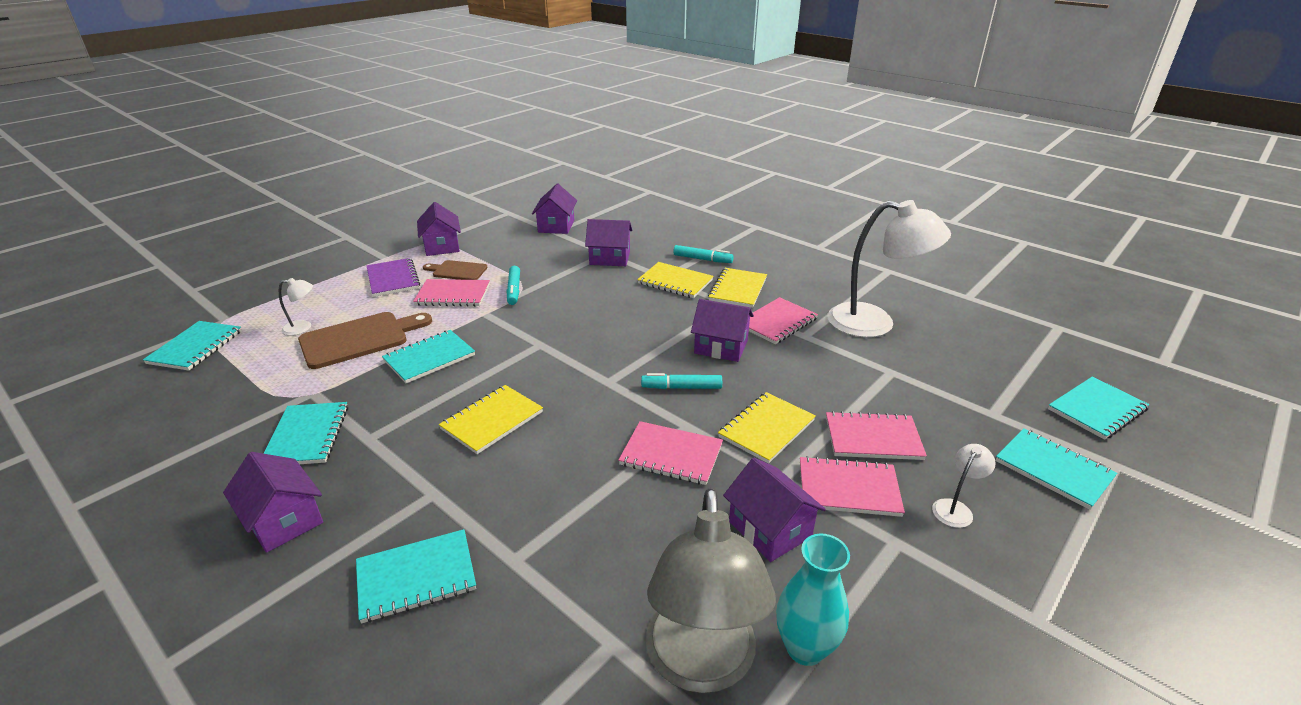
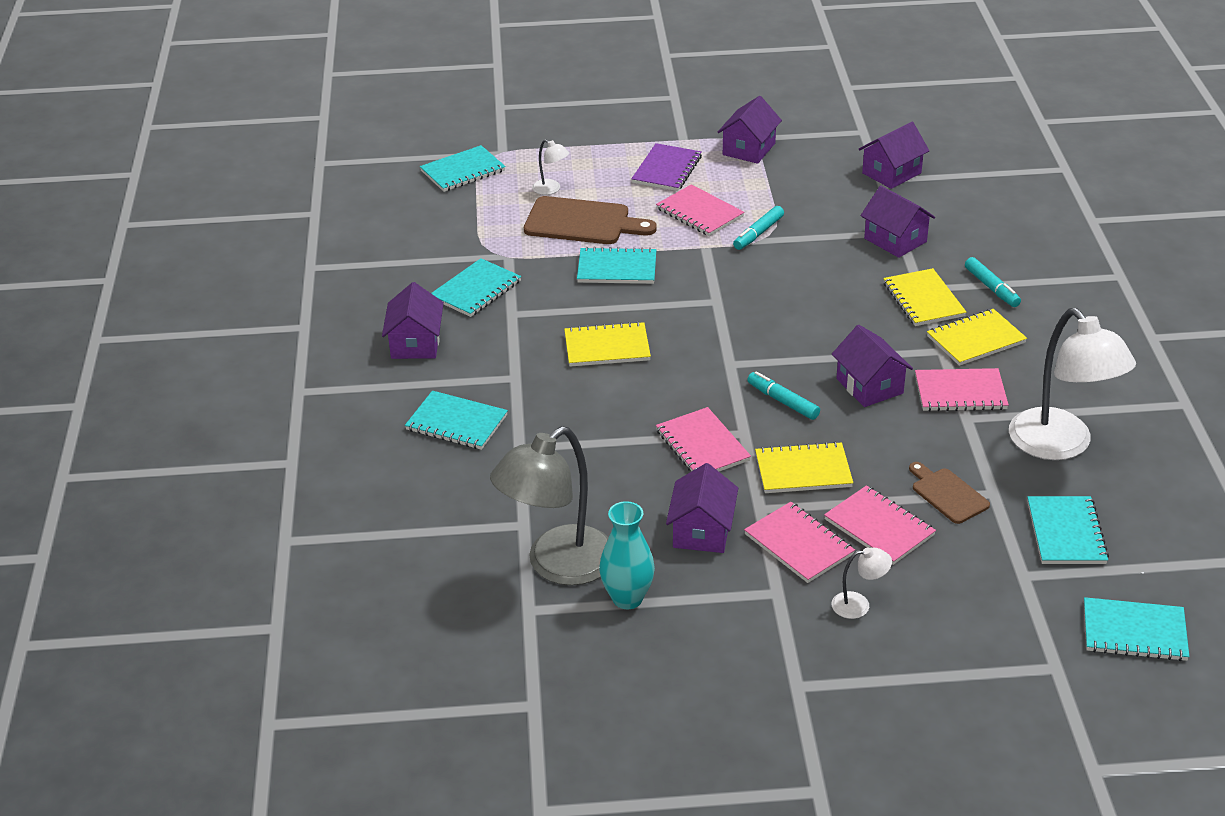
camera: 45 degrees right, 5 degrees up
brown cutting board [423,260,488,280] -> brown cutting board moved to [909,462,990,524]
turquoise notebook [995,428,1117,510] -> turquoise notebook moved to [1027,496,1109,564]

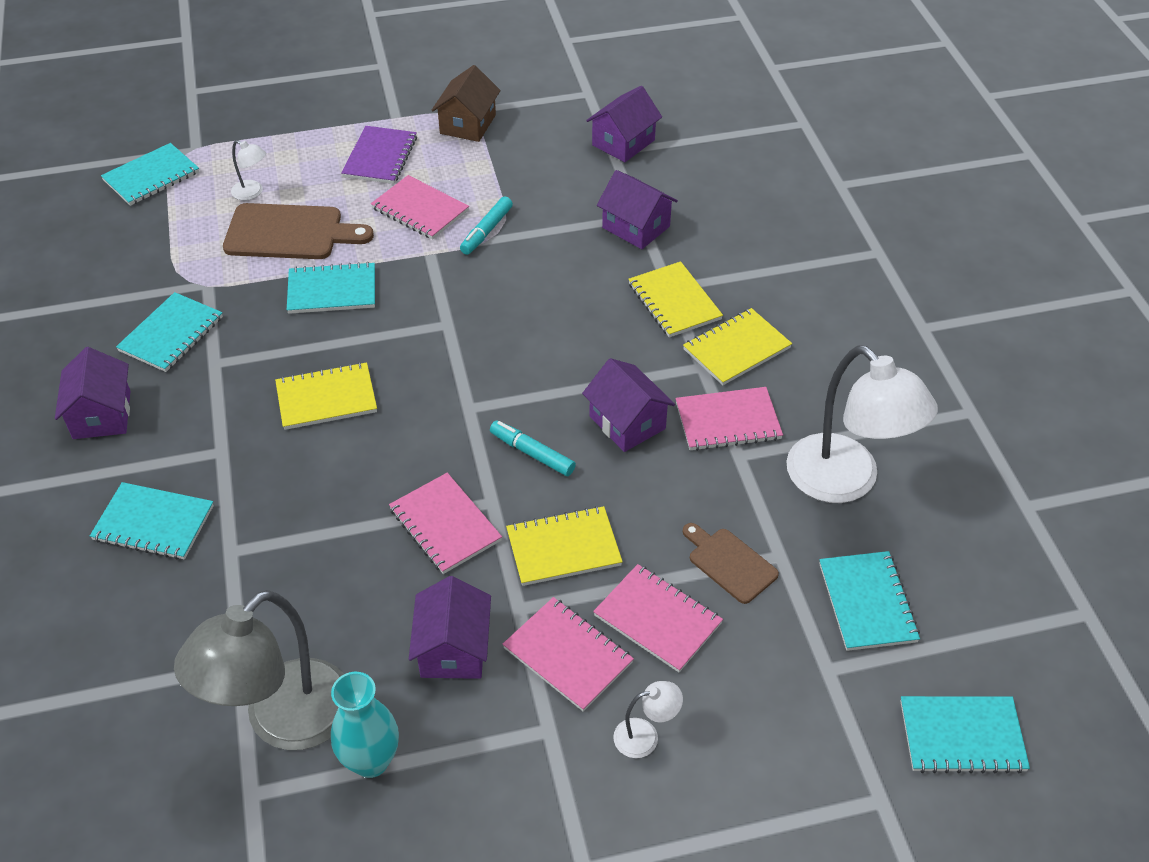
camera: 10 degrees left, 10 degrees up
purple house [718,96,782,164] -> brown house [431,65,501,142]
turquoise marker [965,257,1021,307] -> none

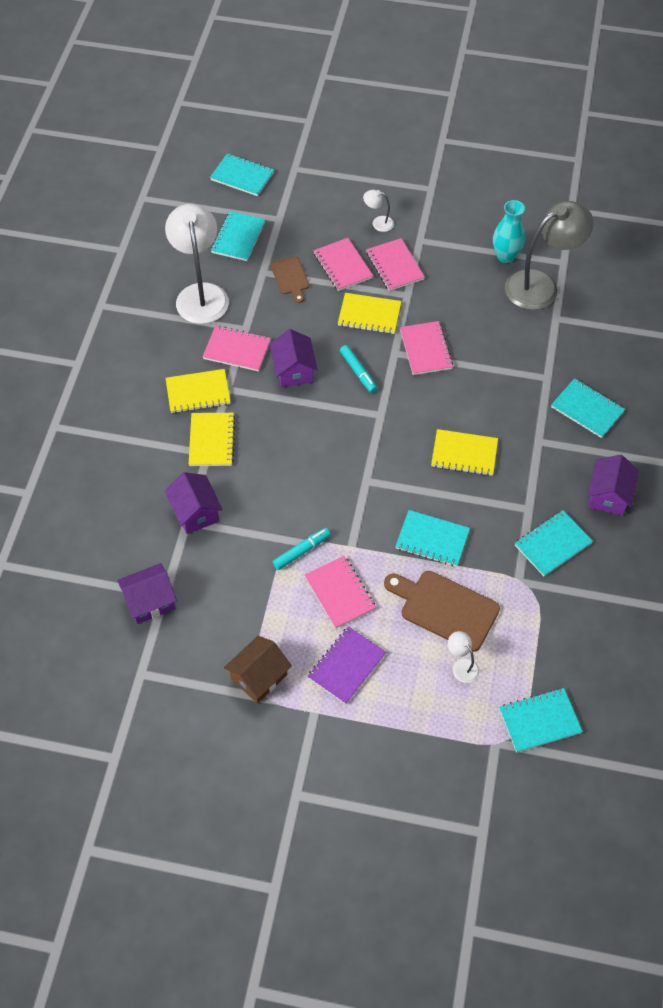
camera: 155 degrees left, 10 degrees up
purple house [409,576,491,679] -> none

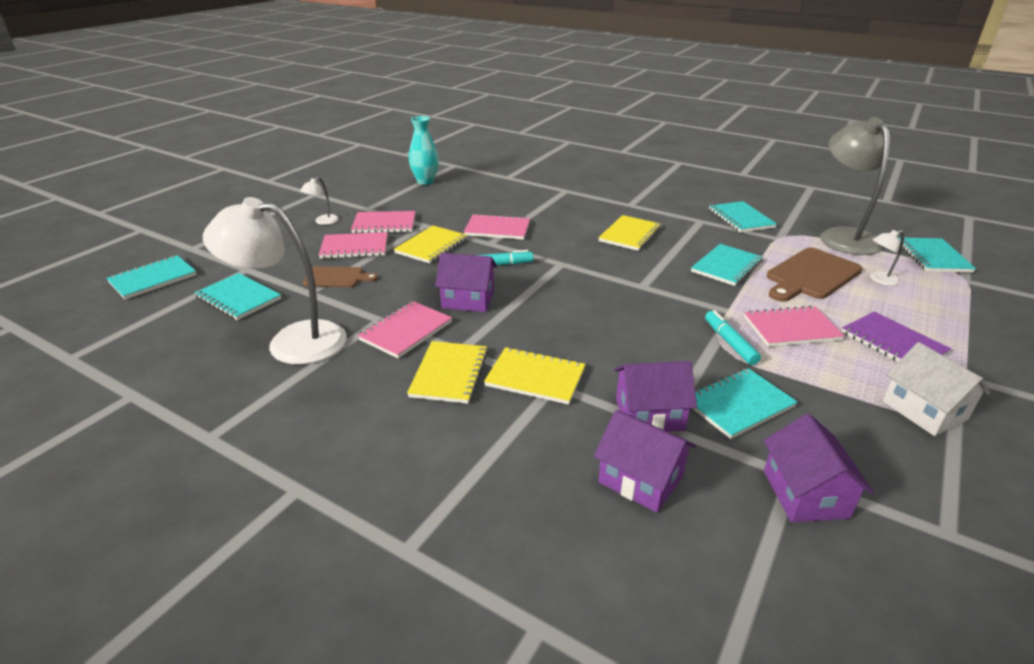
camera: 70 degrees left, 25 degrees down
brown house [224,636,292,703] -> white house [883,342,991,436]
grey lamp [505,201,594,310] -> grey lamp moved to [820,117,890,255]
turquoise notebook [551,378,625,438] -> turquoise notebook moved to [692,368,797,439]
purple house [587,454,639,516] -> purple house moved to [594,410,696,513]

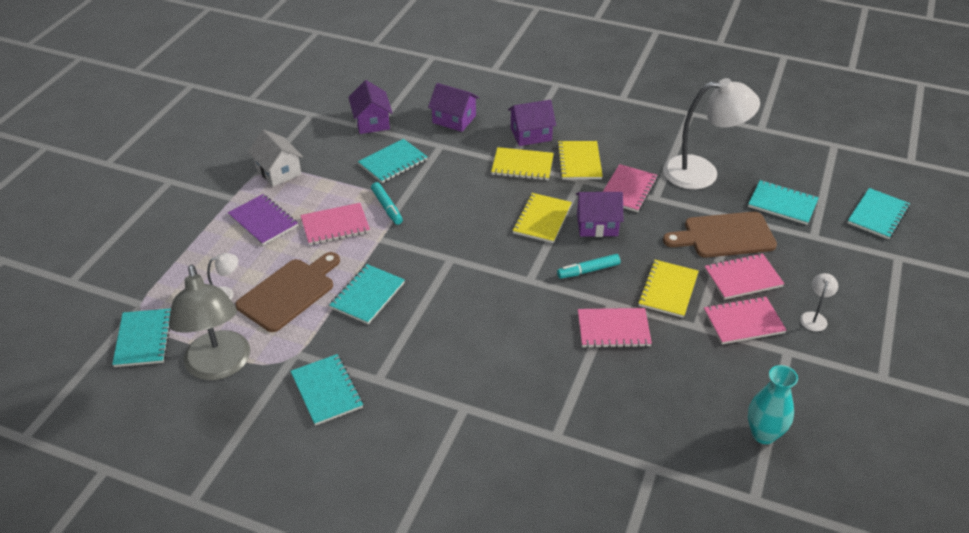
camera: 170 degrees right, 10 degrees up
brown cutting board [303,266,378,287] -> brown cutting board [663,211,777,258], size x1.69
yellow notebook [598,215,661,251] -> yellow notebook moved to [513,193,572,243]
purple house [614,361,697,432] -> purple house moved to [508,100,556,146]

